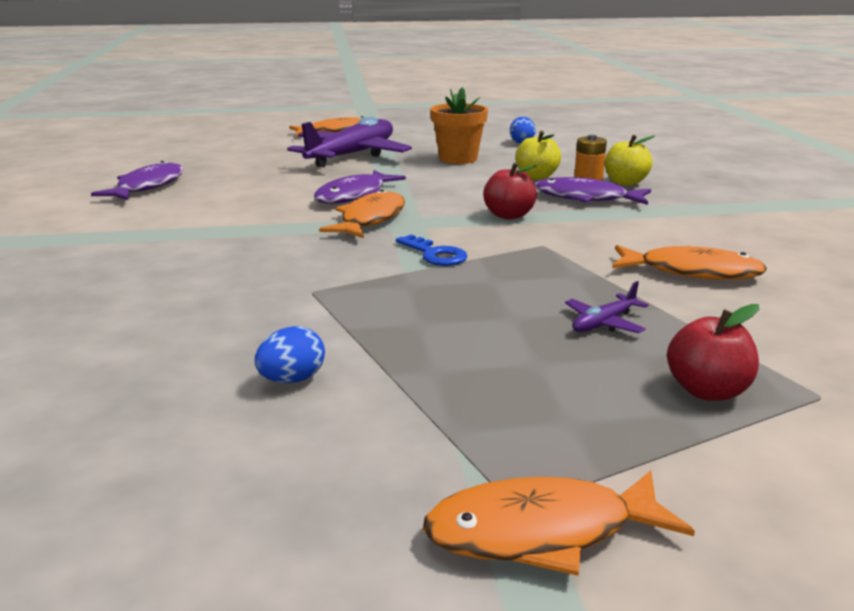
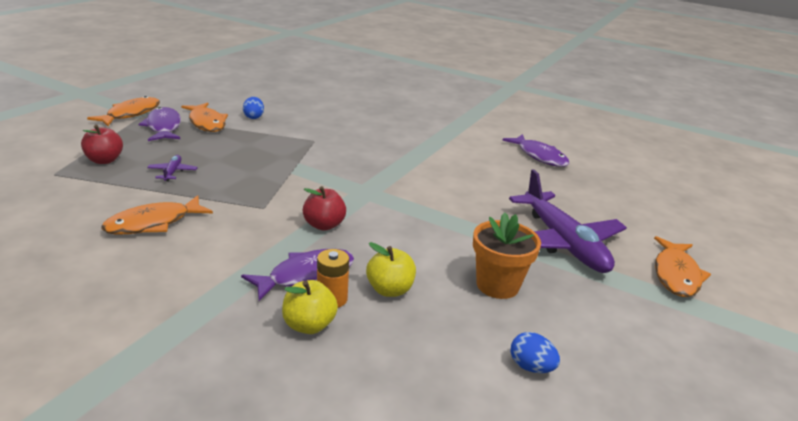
camera: 125 degrees right, 5 degrees up
purple fish [314,170,406,204] -> purple fish moved to [139,107,181,141]
orange fish [319,190,405,238] -> orange fish moved to [181,103,228,132]
blue key [396,234,468,266] -> none

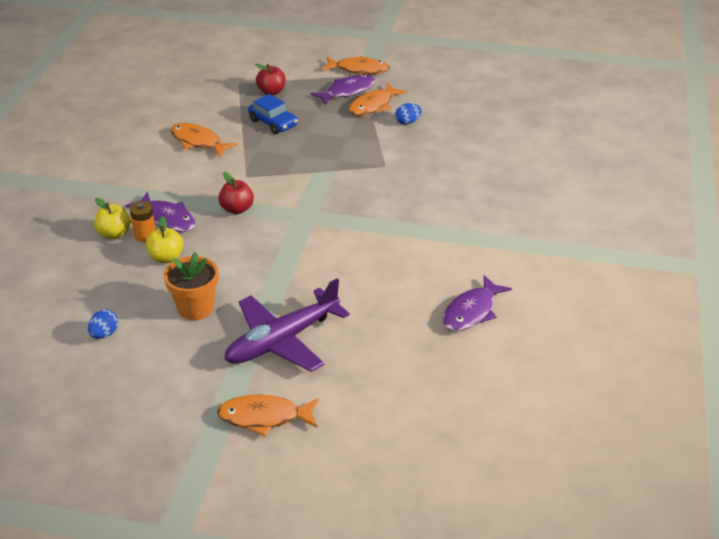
camera: 75 degrees right, 10 degrees up
purple plane [147,155,198,181] -> blue car [248,94,298,134]

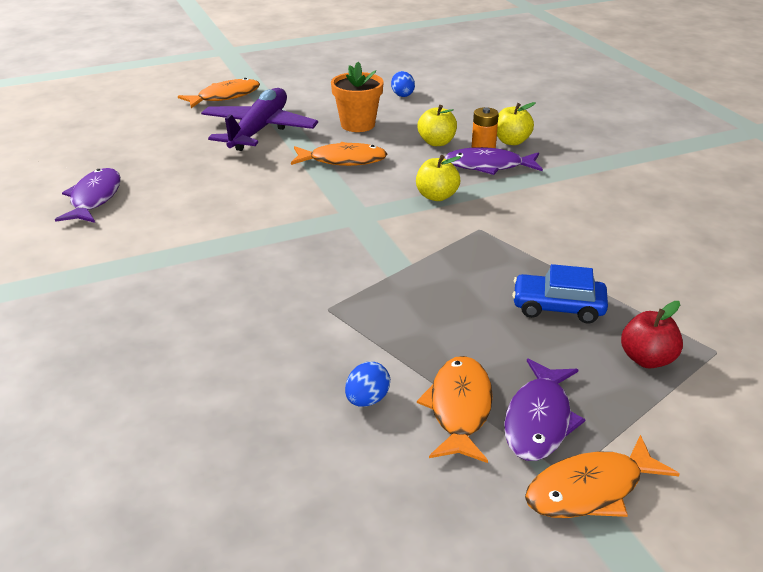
camera: 145 degrees right, 5 degrees down
orange fish [171,123,238,158] -> orange fish moved to [291,142,387,166]
red apple [218,172,254,214] -> yellow apple [416,155,461,201]

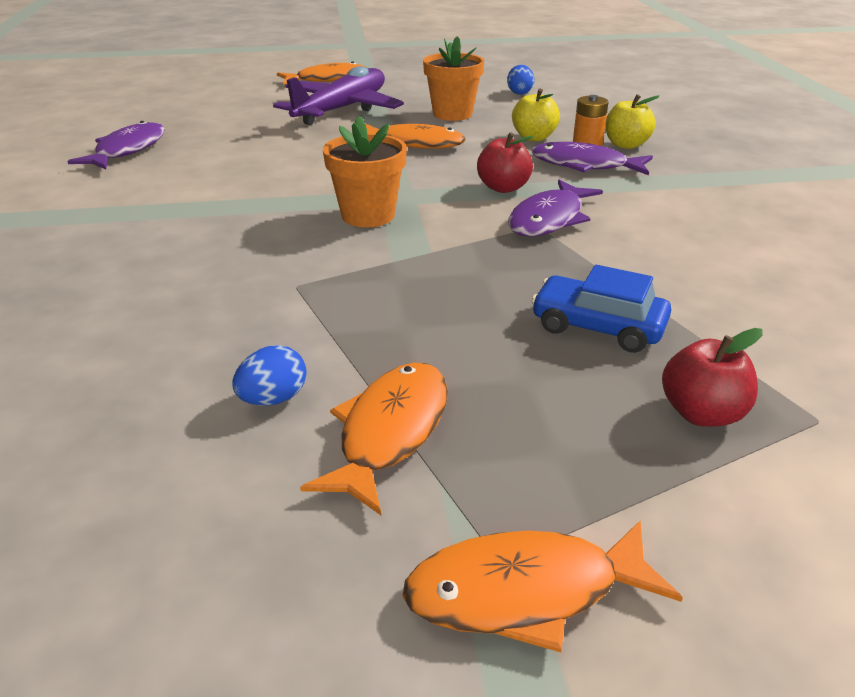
camera: 15 degrees right, 0 degrees up
yellow apple [416,155,461,201] -> red apple [477,132,534,193]
purple fish [504,358,586,461] -> purple fish moved to [508,180,603,236]
none -> orange flower pot [323,116,407,227]

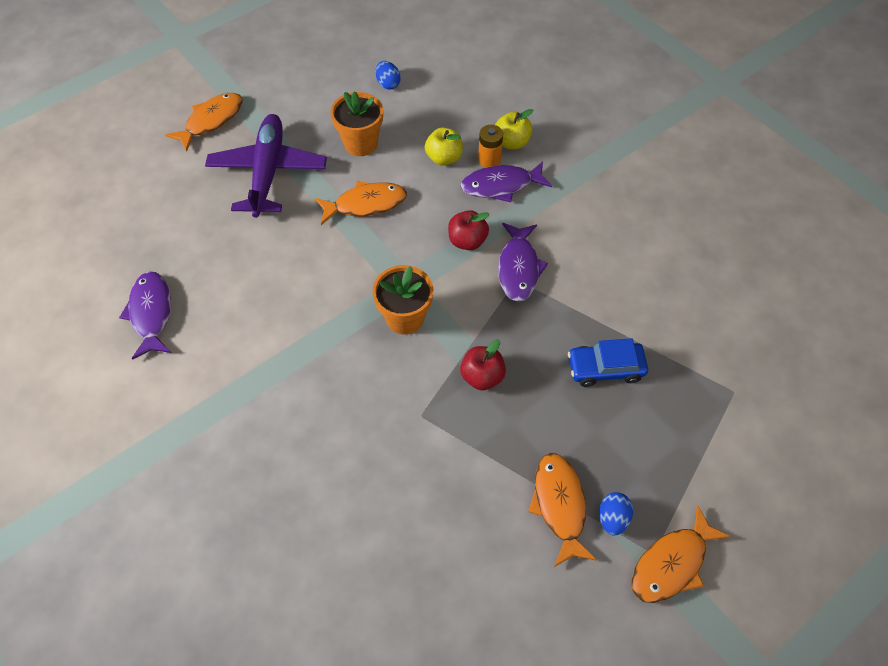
camera: 30 degrees left, 25 degrees up
blue egg [233,345,306,406] -> blue egg moved to [599,492,633,536]
red apple [662,328,763,427] -> red apple moved to [460,339,506,390]

